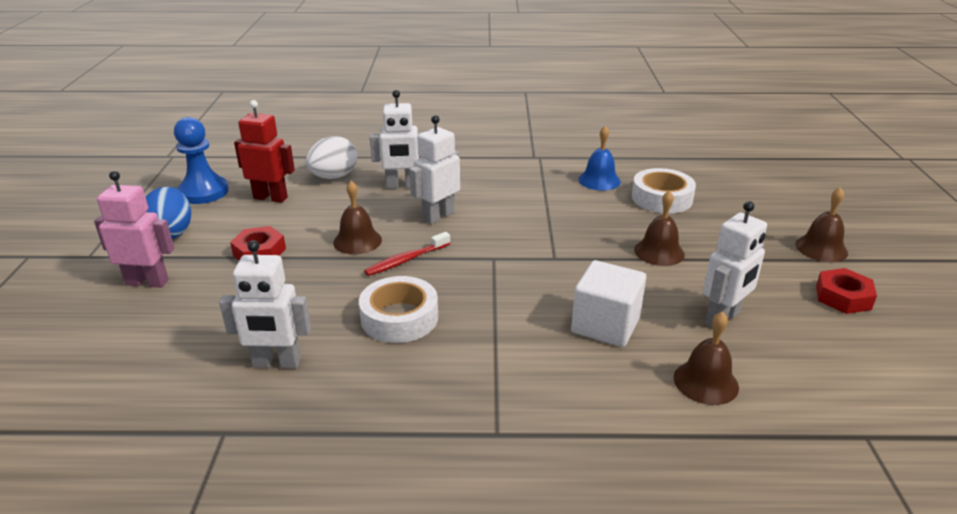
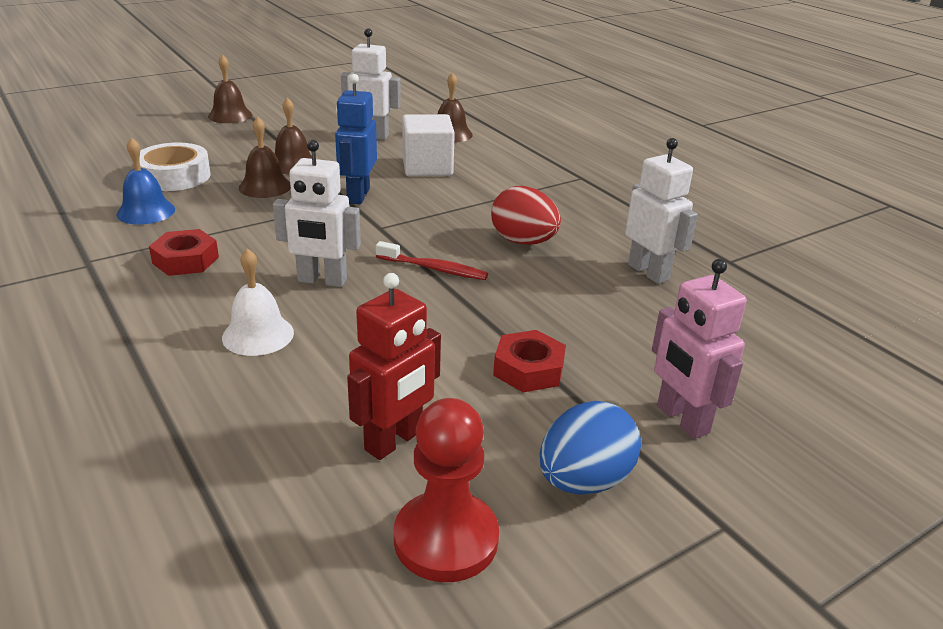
camera: 125 degrees left, 0 degrees up
blue pawn [174,117,229,204] -> red pawn [394,398,499,582]
red robot [234,100,295,203] -> red robot turned 120 degrees counterclockwise [347,273,441,460]
white egg [305,136,357,179] -> none
brown bell [333,181,382,254] -> brown bell moved to [239,117,291,198]
white tape [359,276,438,343] -> red egg [491,186,561,245]
white robot [370,90,423,189] -> white bell [222,248,294,356]
red nut [816,268,877,314] -> red nut moved to [149,229,219,276]
none -> blue robot [335,74,377,204]

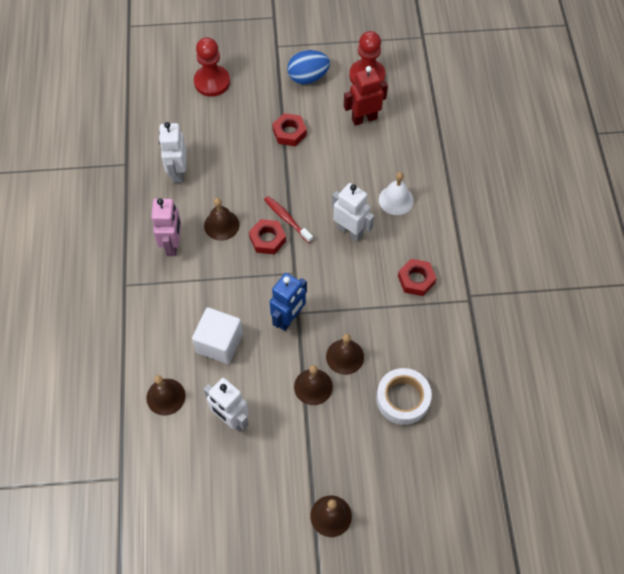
camera: 150 degrees left, 30 degrees up
blue bell [116,137,175,225] -> none
red egg [491,186,561,245] -> brown bell [204,198,240,241]
pink robot [652,259,747,439] -> pink robot moved to [151,198,181,256]
none -> red pawn [194,37,230,97]
none -> red nut [249,219,286,255]

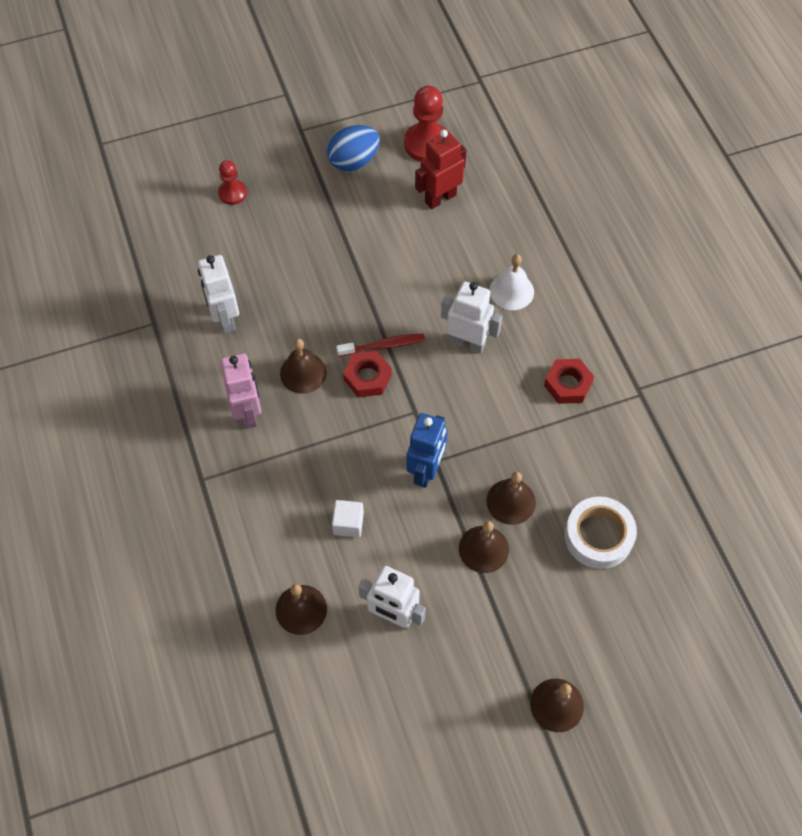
camera: 15 degrees left, 0 degrees up
white cube [192,307,243,364] -> white cube [332,500,364,538], size x0.57
red pawn [194,37,230,97] -> red pawn [218,160,247,205], size x0.59
red toothbrush [264,196,313,243] -> red toothbrush turned 135 degrees clockwise [336,334,425,357]
red nut [272,113,307,146] -> none

